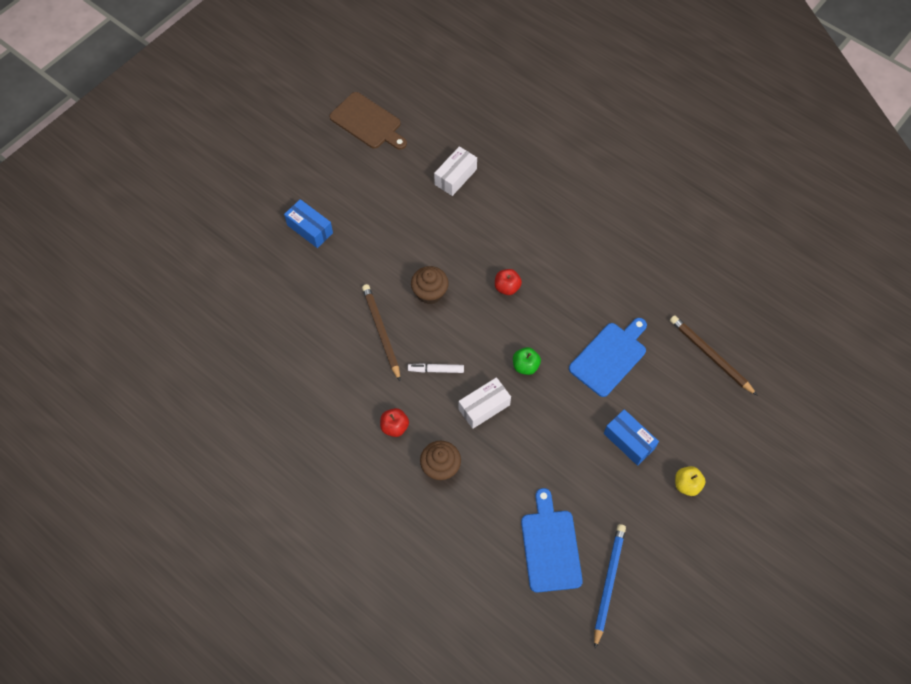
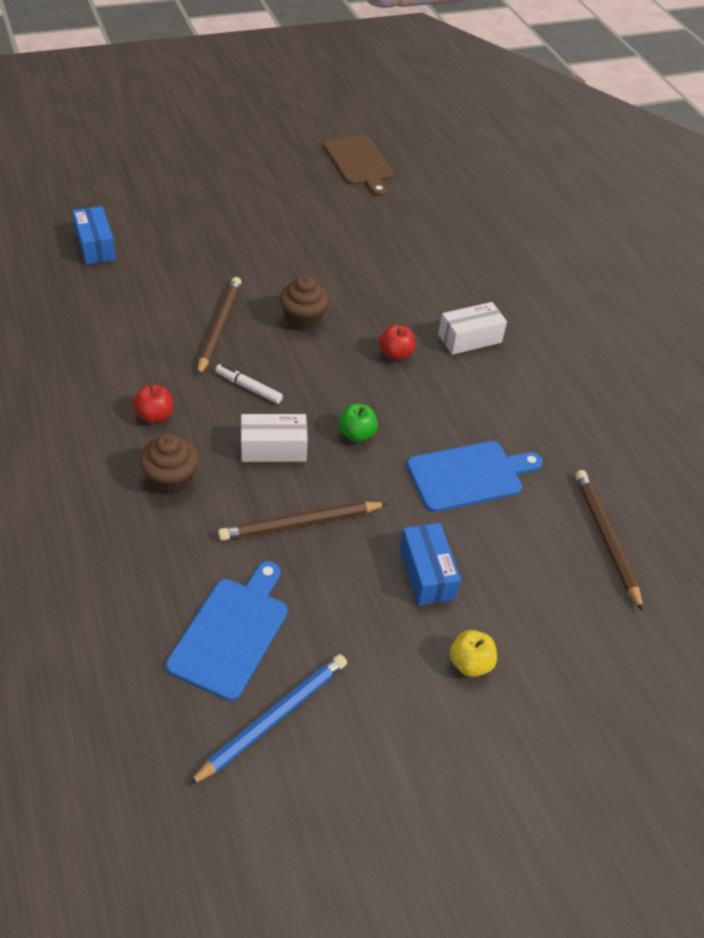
camera: 25 degrees right, 15 degrees down
blue box [284,199,333,248] -> blue box moved to [72,206,116,265]
white box [434,146,477,196] -> white box moved to [438,302,507,355]
none -> brown pencil [218,501,388,541]

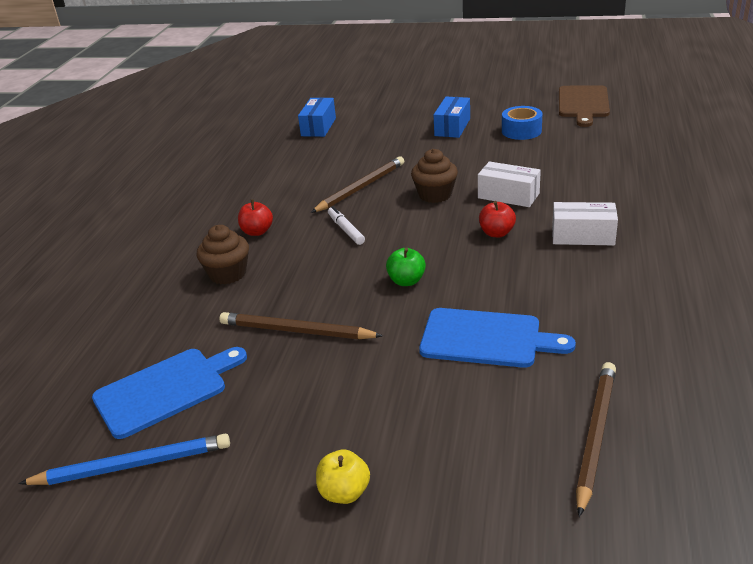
camera: 40 degrees right, 15 degrees down
white box [241,414,308,462] -> white box moved to [478,161,541,207]
blue box [400,523,461,606] -> blue box moved to [434,97,470,138]
none -> blue tape [502,106,543,140]

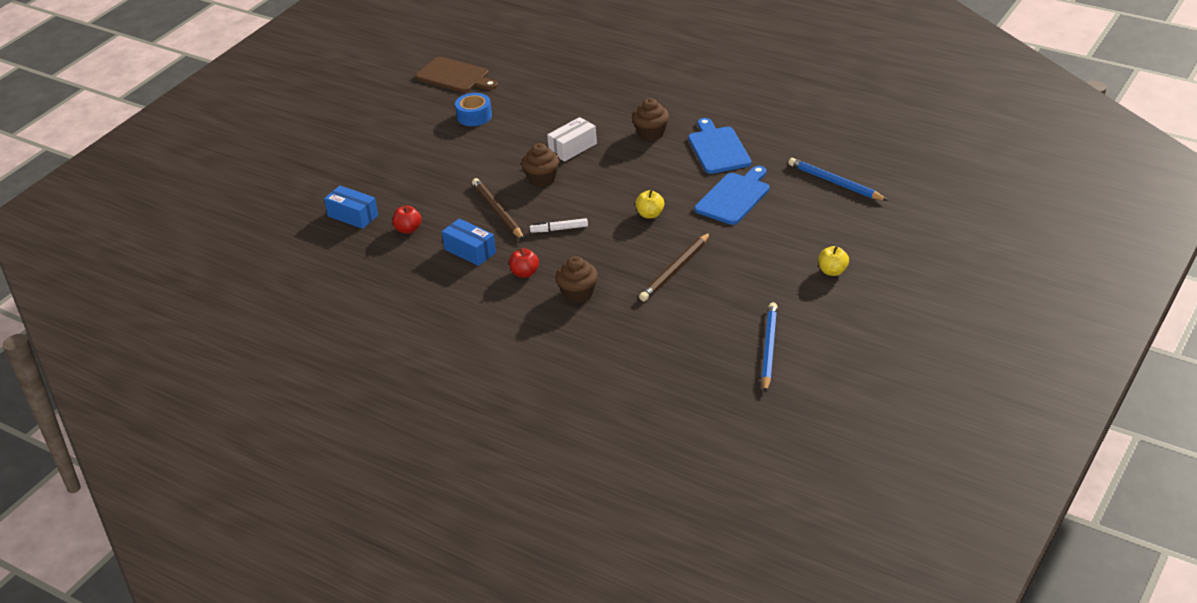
camera: 70 degrees left, 5 degrees up
blue cutting board [92,347,247,439] -> blue cutting board moved to [688,118,751,174]
green apple [386,248,426,286] -> yellow apple [635,190,664,219]
blue box [434,97,470,138] -> blue box moved to [442,219,496,266]
red apple [479,201,516,237] -> red apple moved to [393,206,421,234]
white box [552,202,618,245] -> brown cupcake [632,98,669,141]
brown pencil [576,362,616,517] -> blue pencil [788,158,888,201]

